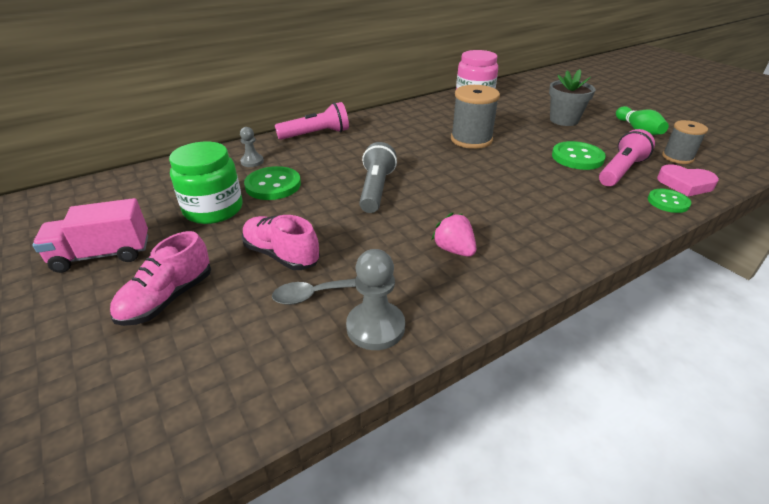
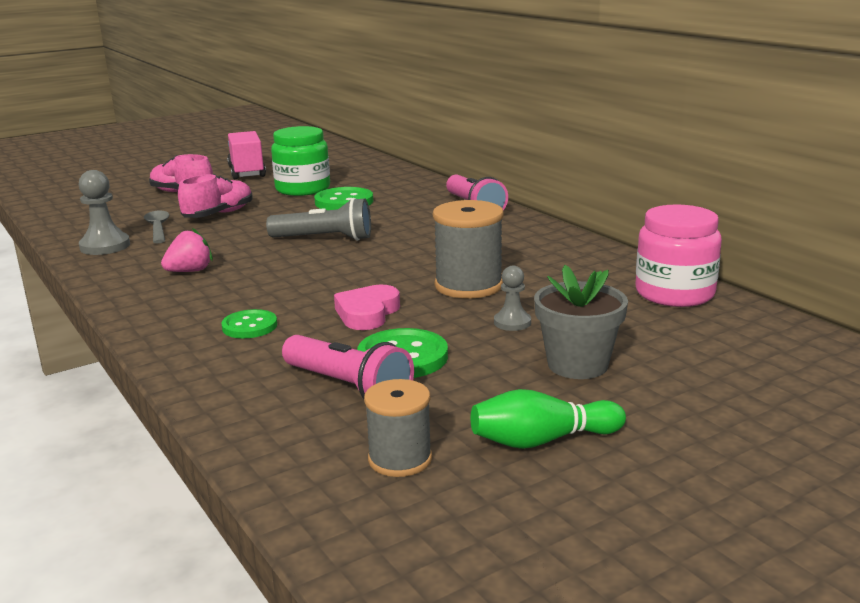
camera: 90 degrees right, 15 degrees down
grey pawn [240,127,264,167] -> grey pawn moved to [494,266,531,331]
green button [648,189,692,213] -> green button moved to [221,309,277,338]
pink heart [657,164,719,197] -> pink heart moved to [334,285,400,330]

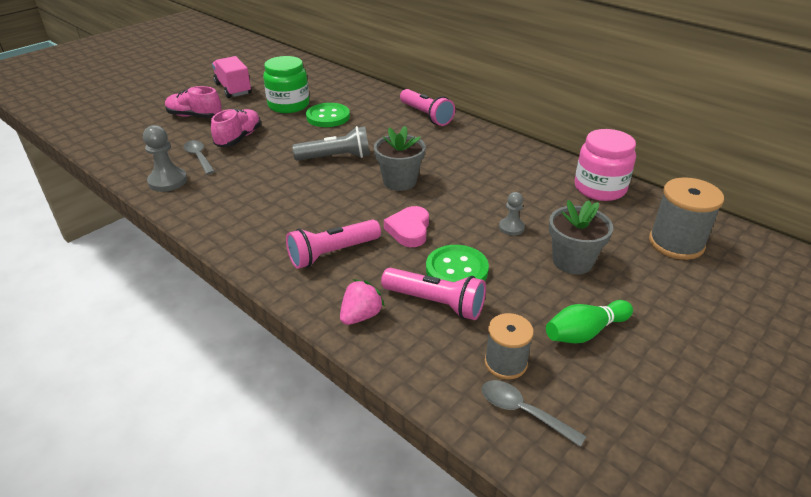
camera: 15 degrees left, 15 degrees up
pink strawberry [161,228,213,272] -> pink strawberry moved to [340,279,385,325]
green button [221,309,277,338] -> pink flashlight [286,220,381,269]
grey spool [433,200,504,299] -> grey spool moved to [649,177,724,260]
none -> grey flower pot [374,126,425,191]
none -> grey spoon [482,380,586,447]

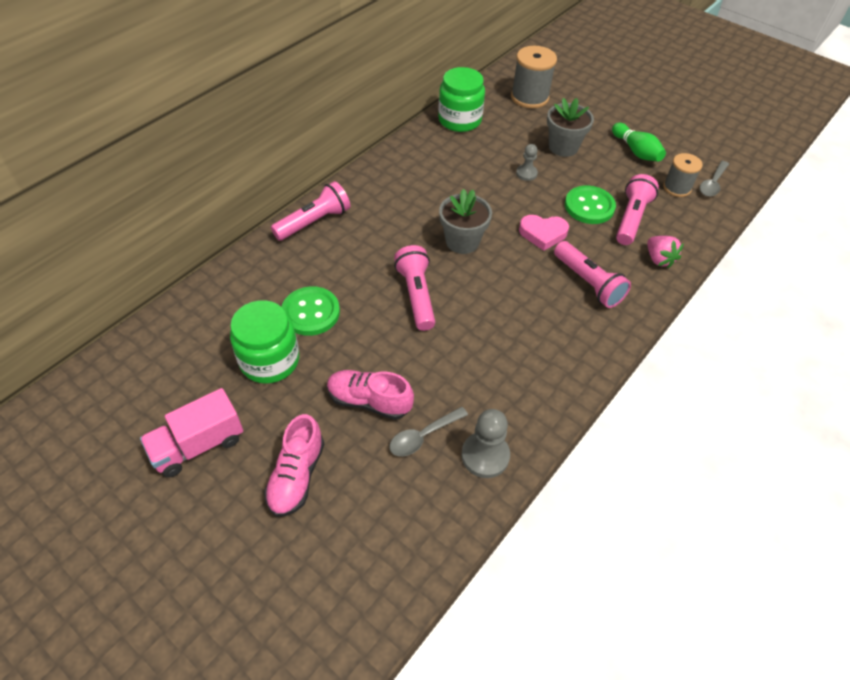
camera: 95 degrees left, 15 degrees up
grey flashlight [292,126,370,161] -> pink flashlight [394,245,435,331]
pink strawberry [340,279,385,325] -> pink strawberry turned 150 degrees counterclockwise [647,236,684,268]
pink jar [574,129,636,201] -> green jar [438,67,485,132]

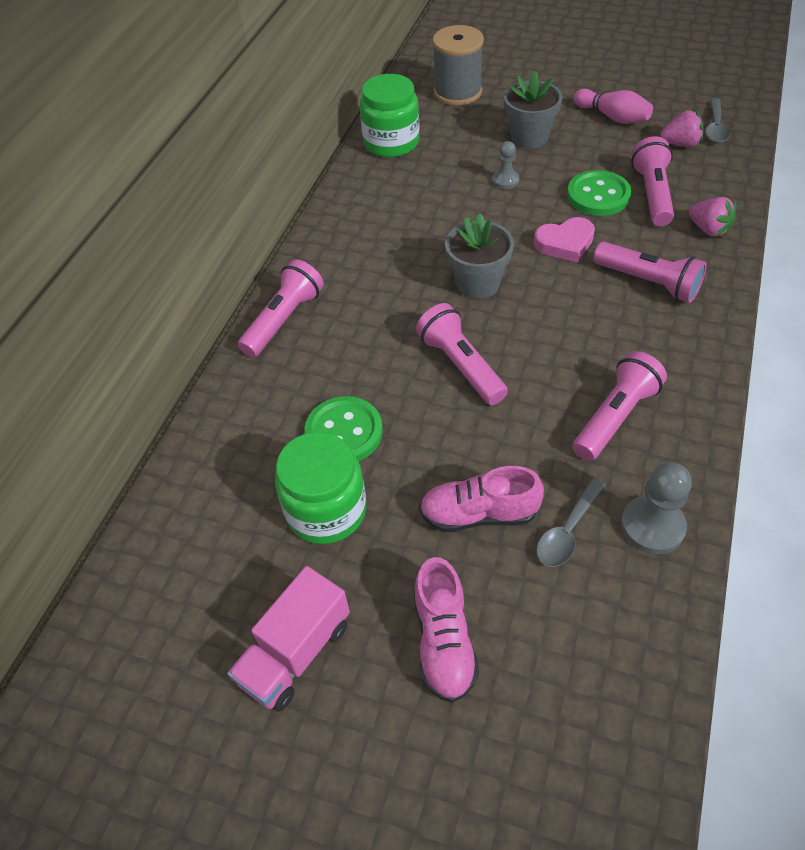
camera: 15 degrees left, 0 degrees up
green bowling pin [612,123,666,162] -> pink bowling pin [573,89,653,124]
grey spool [663,153,703,197] -> pink strawberry [660,110,704,147]
none -> pink flashlight [573,351,667,461]

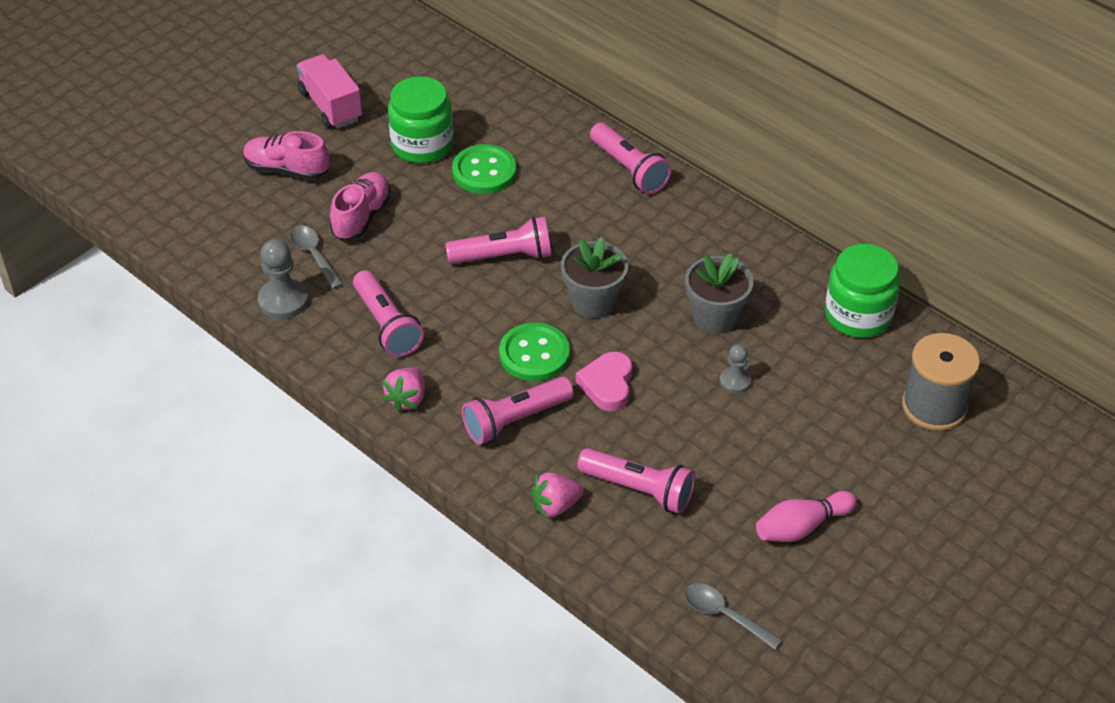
camera: 110 degrees right, 5 degrees down
grey flower pot [504,71,562,149] -> grey flower pot moved to [685,253,753,334]
green button [567,170,631,216] -> green button moved to [499,323,570,381]
pink strawberry [660,110,704,147] -> pink strawberry moved to [382,368,425,412]

